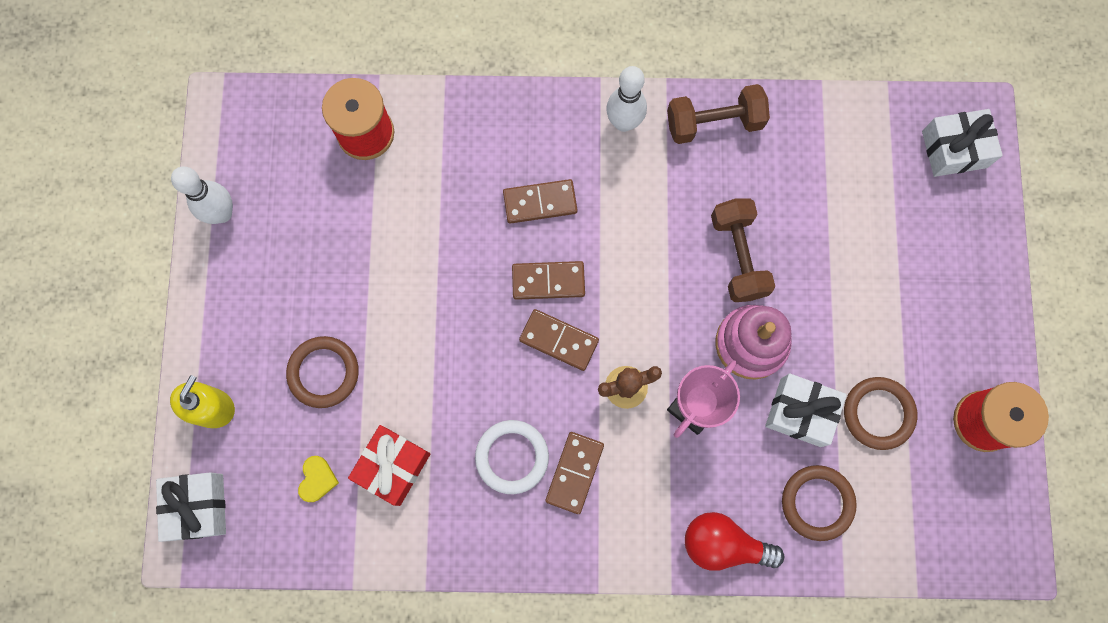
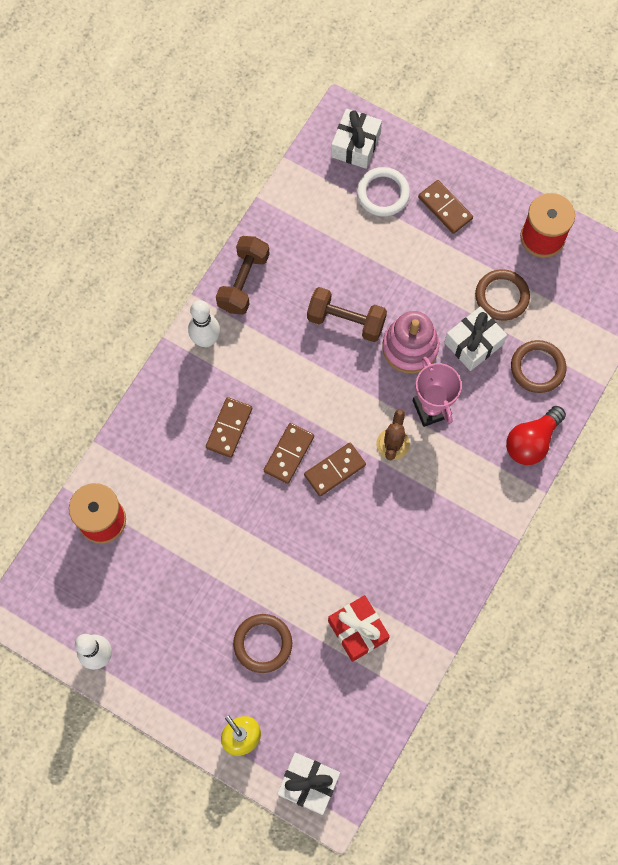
camera: 60 degrees left, 5 degrees down
yellow heart [298,456,339,502] -> none
white ring [475,420,549,494] -> white ring moved to [357,167,410,216]
brown domino [545,432,604,514] -> brown domino moved to [418,180,473,234]

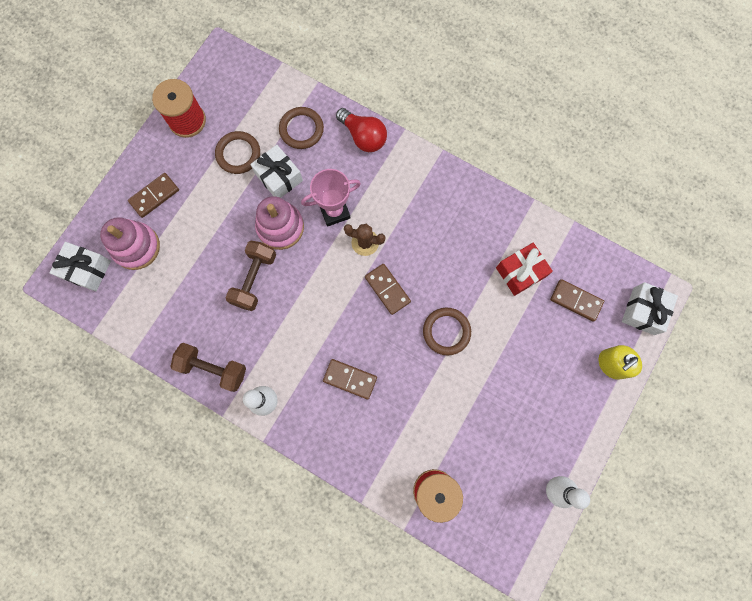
camera: 90 degrees left, 5 degrees up
brown ring [233,614,292,673] -> brown ring moved to [423,308,471,356]
brown domino [264,423,314,484] -> brown domino moved to [550,279,604,322]
white ring [357,167,410,216] -> pink stacking toy [100,217,160,270]

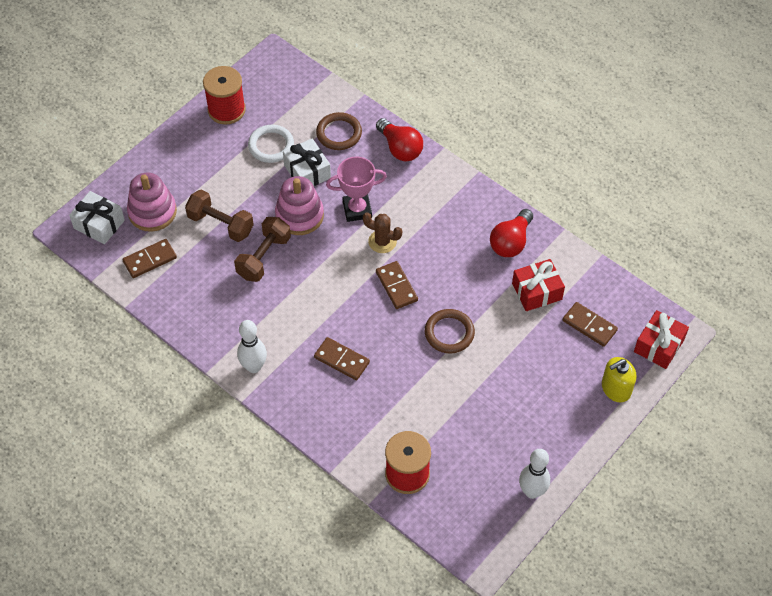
camera: 10 degrees right, 20 degrees down
brown domino [128,173,179,218] -> brown domino moved to [122,239,177,278]
brown dumbbell [170,343,246,392] -> brown dumbbell moved to [185,190,254,242]
brown ring [215,131,260,174] -> white ring [248,125,294,163]
white gift [622,282,678,335] -> red gift [634,310,689,369]
none -> red light bulb [490,209,533,257]

